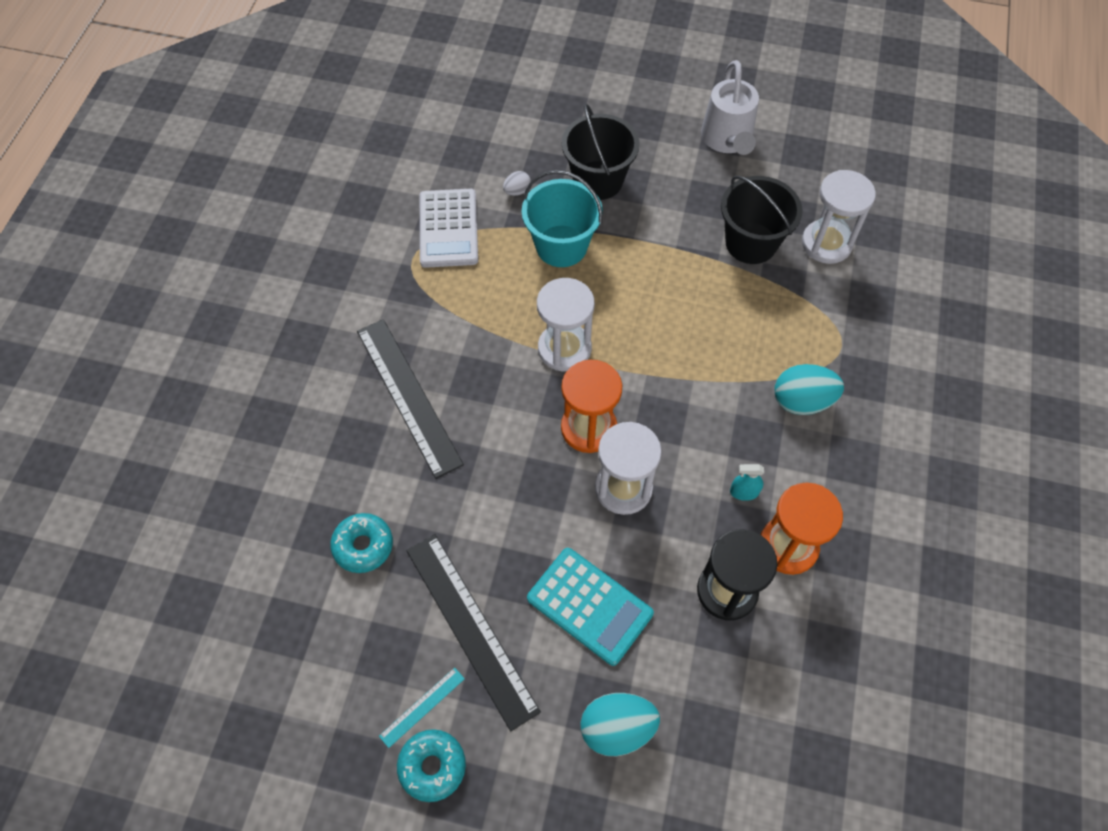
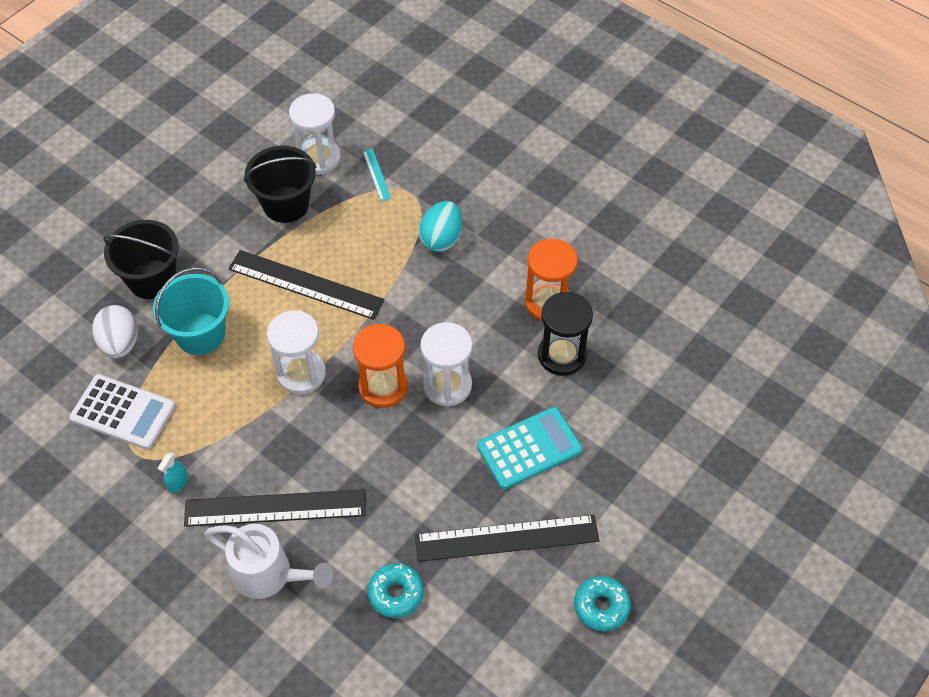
camera: 65 degrees left, 5 degrees down
turquoise ruler [379,668,465,748] -> turquoise ruler moved to [362,149,391,201]
white egg [503,171,531,196] -> white egg [92,305,138,358], size x1.96
turquoise egg [580,693,660,756] -> none
white watering can [701,60,759,155] -> white watering can moved to [204,524,333,599]
turquoise spray bottle [730,464,764,501] -> turquoise spray bottle moved to [158,452,188,493]
none -> black ruler [228,250,385,320]

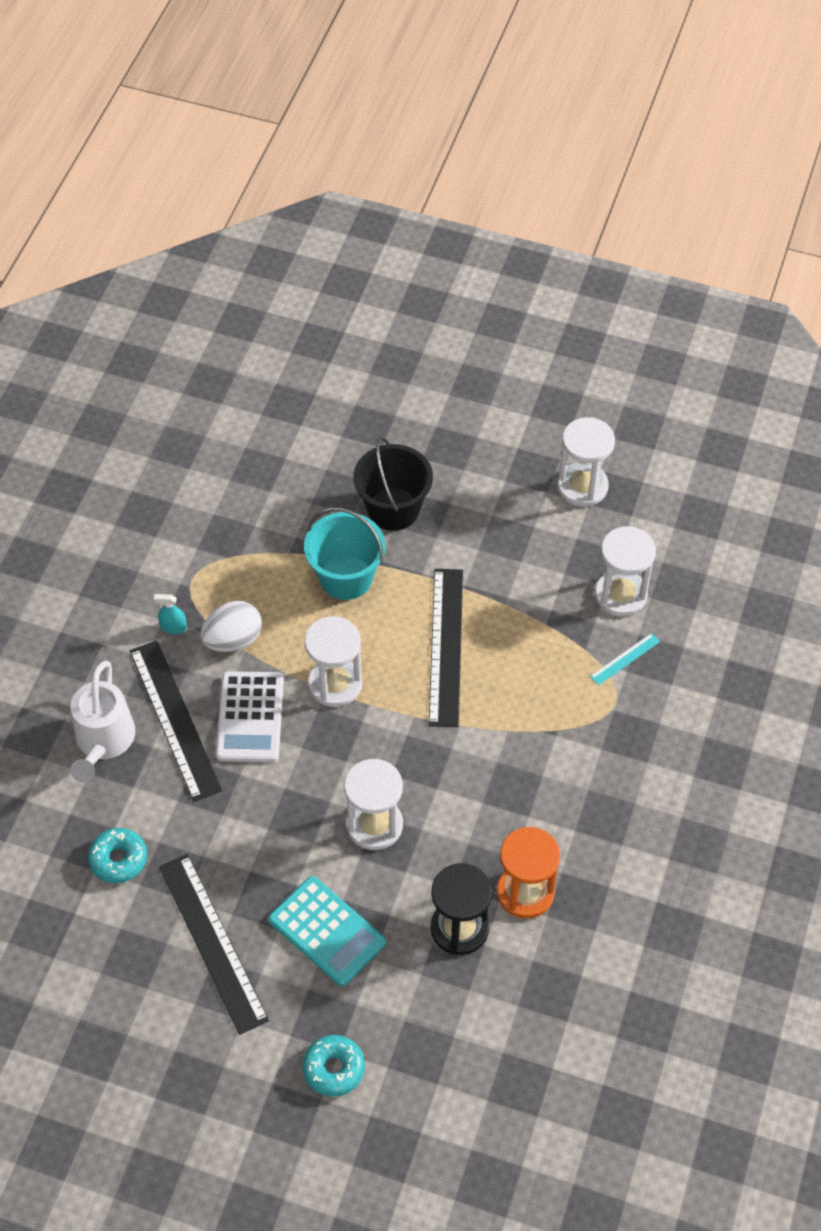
camera: 70 degrees right, 0 degrees up
white calculator [69,374,175,449] -> white calculator moved to [216,671,284,762]
white egg [92,305,138,358] -> white egg moved to [201,601,262,652]
black bucket [244,146,316,223] -> none
orange hourglass [353,324,408,408] -> none
turquoise egg [419,201,462,252] -> none
turquoise donut [574,576,631,631] -> turquoise donut moved to [302,1035,365,1096]
none -> white hourglass [558,417,615,507]

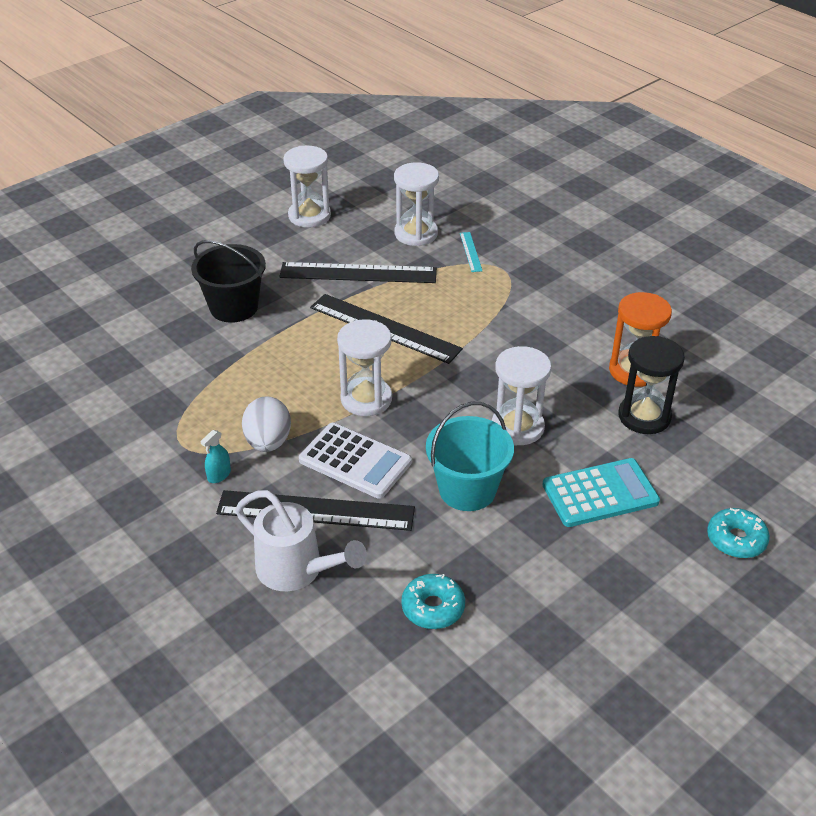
camera: 60 degrees left, 15 degrees down
black ruler [159,854,269,1035] -> black ruler moved to [279,262,437,283]
turquoise bucket [304,508,385,600] -> turquoise bucket moved to [426,402,514,511]

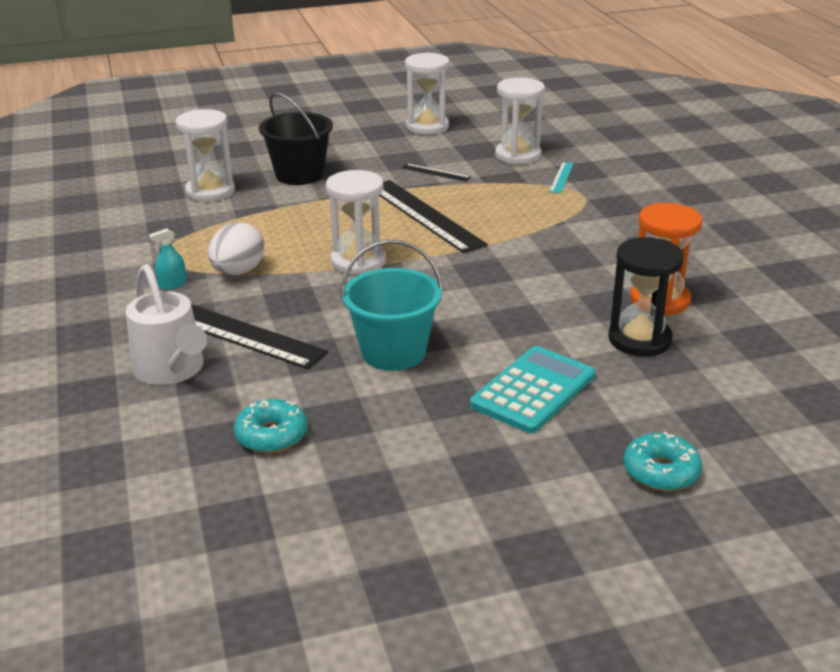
camera: 25 degrees right, 10 degrees down
black ruler [279,262,437,283] -> black ruler [402,164,471,182], size x0.45
white calculator [299,423,412,499] -> none
white hourglass [492,346,551,446] -> white hourglass moved to [176,109,235,202]
turquoise calculator [542,458,660,527] -> turquoise calculator turned 60 degrees counterclockwise [470,346,595,433]

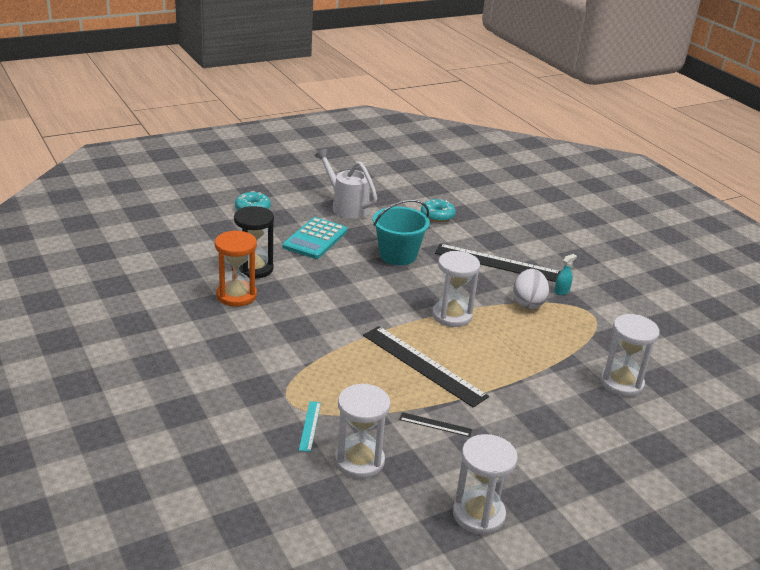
camera: 165 degrees right, 0 degrees up
white watering can [126,264,207,385] -> white watering can moved to [314,149,377,218]
black bucket [259,92,333,185] -> none

